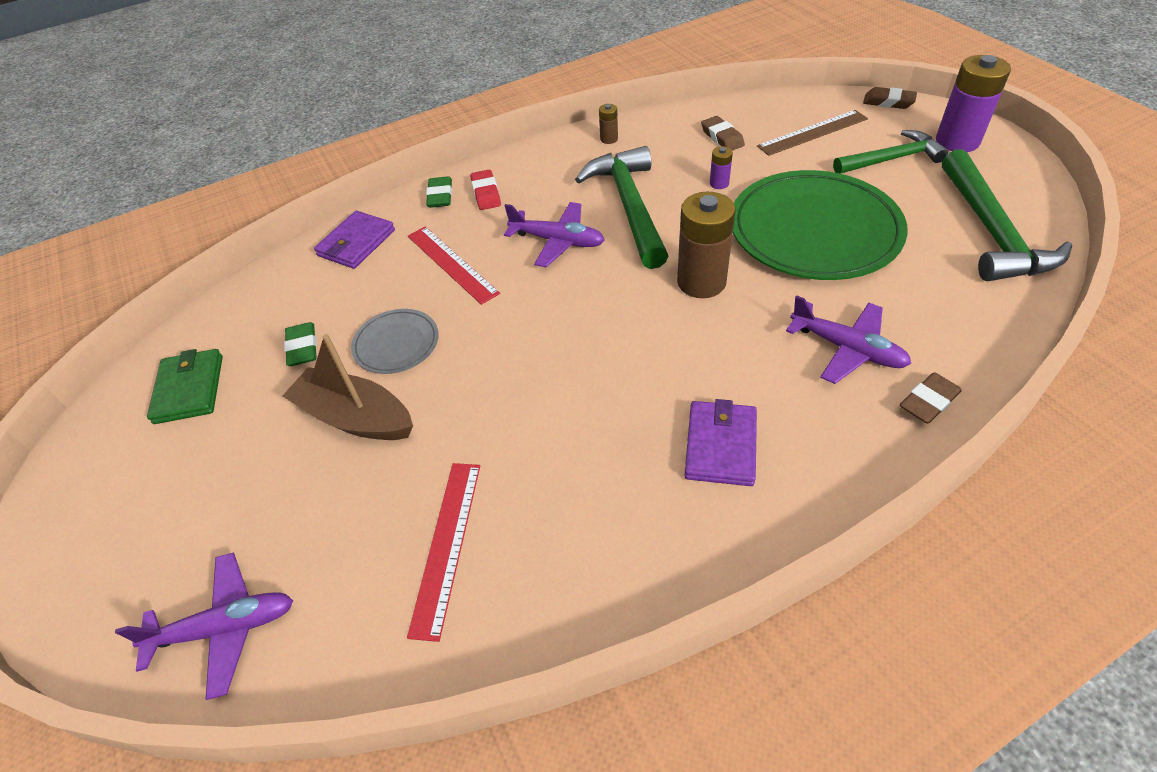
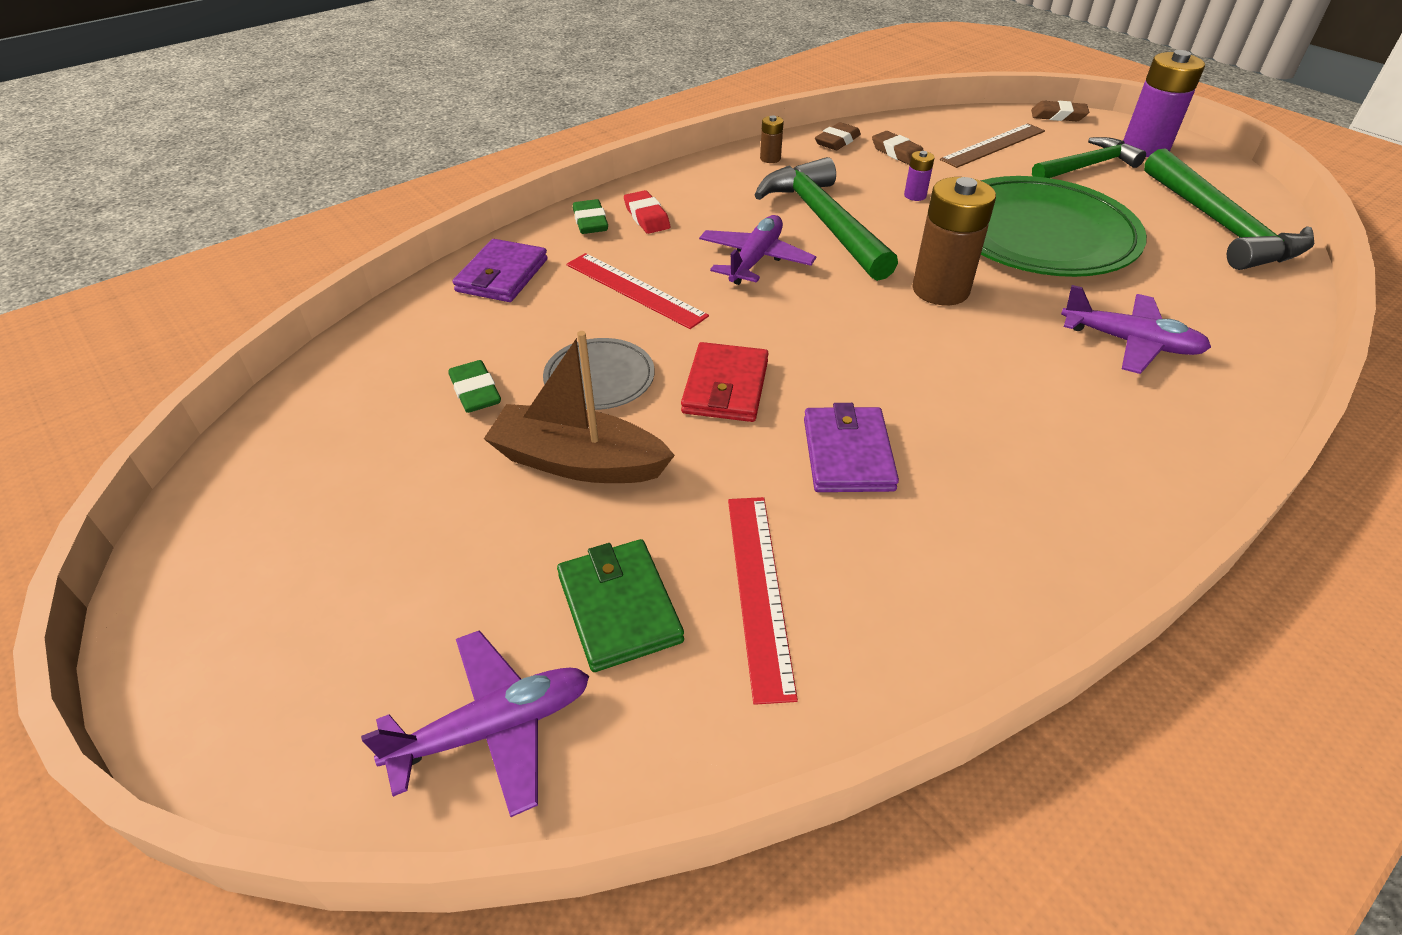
camera: 15 degrees left, 5 degrees down
green wallet [147,349,223,424] -> green wallet moved to [557,539,684,672]
purple plane [504,202,605,267] -> purple plane turned 75 degrees counterclockwise [699,215,816,285]
purple wallet [684,399,757,486] -> purple wallet moved to [804,403,899,492]
brown eraser [900,372,962,424] -> brown eraser moved to [815,122,861,150]
none -> red wallet [681,342,769,422]

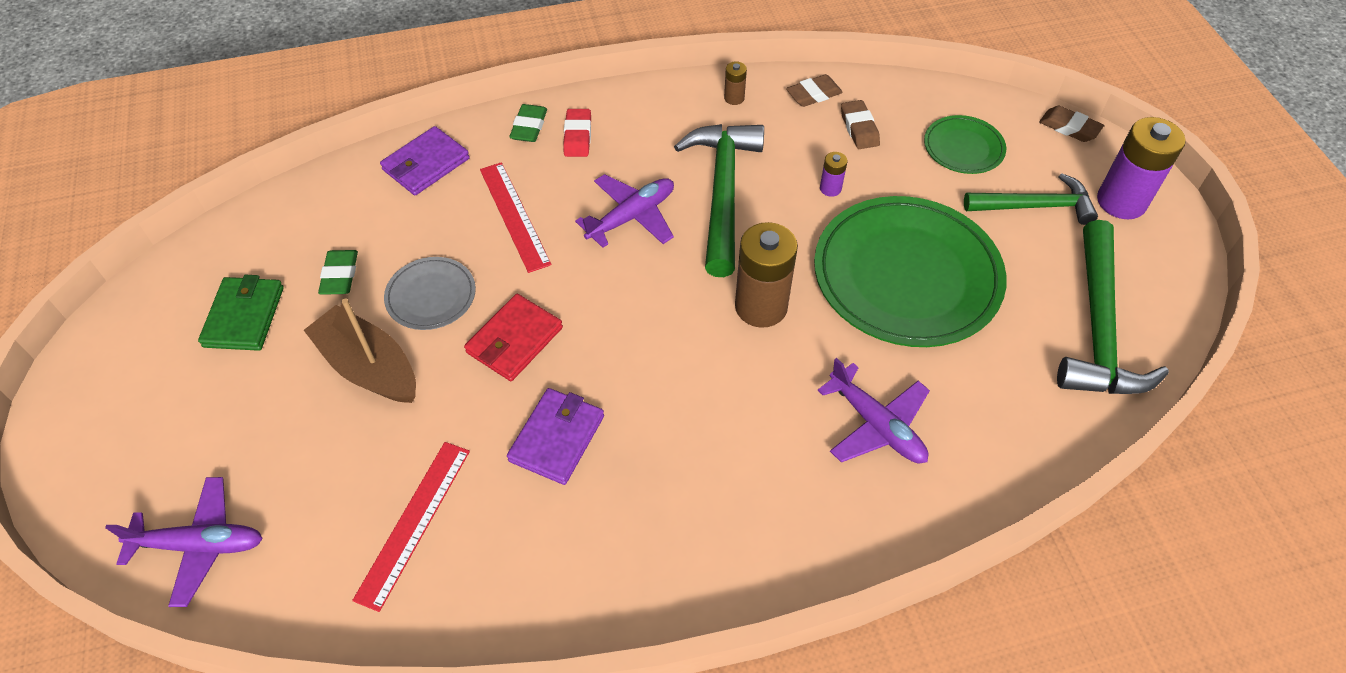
camera: 25 degrees right, 10 degrees up
green wallet [557,539,684,672] -> green wallet moved to [198,275,284,351]
brown ruler [940,123,1045,168] -> green plate [924,115,1006,174]

